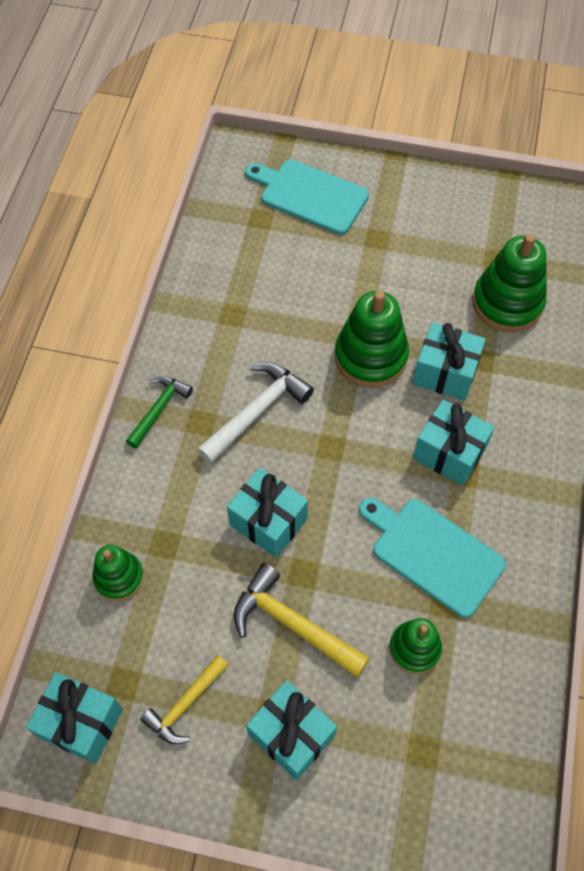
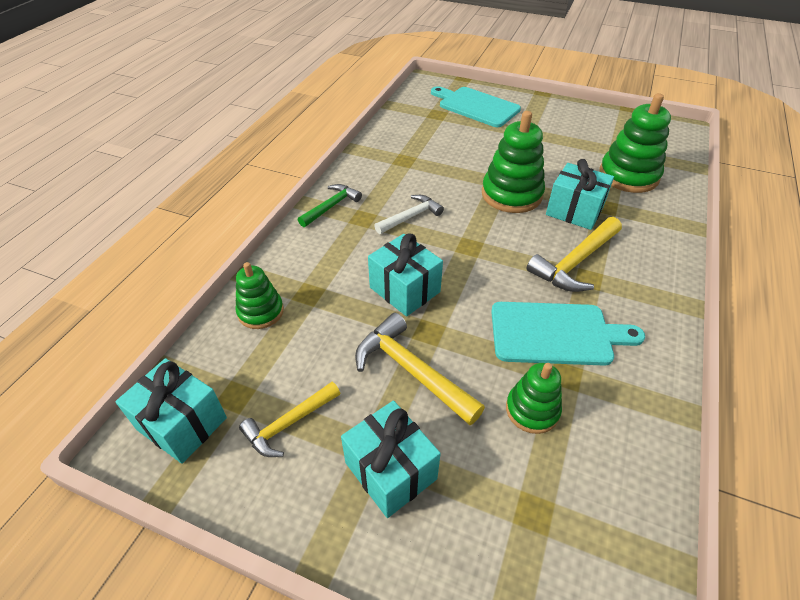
camera: 10 degrees right, 15 degrees down
white hammer [197,362,314,464] -> white hammer [374,195,444,234], size x0.66
turquoise cutting board [359,498,506,618] -> turquoise cutting board turned 135 degrees clockwise [491,302,645,366]
turquoise gift [413,399,495,486] -> yellow hammer [526,217,622,292]

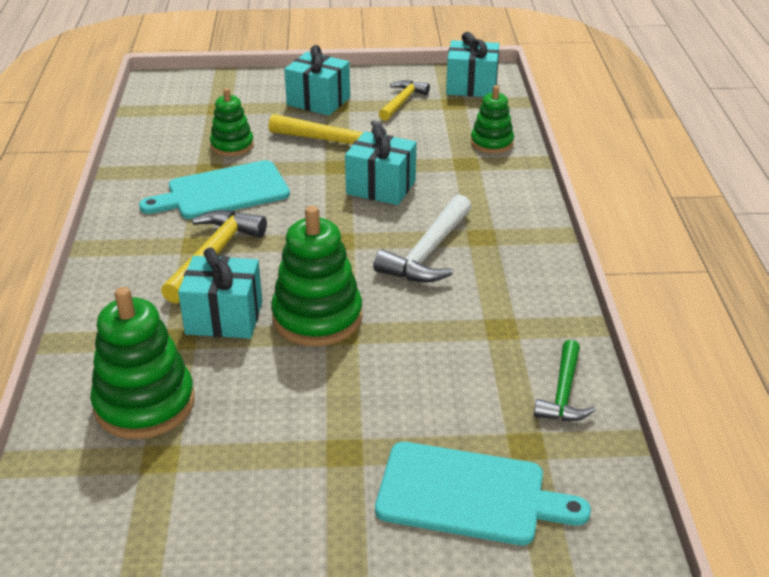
camera: 155 degrees right, 10 degrees down
green hammer [298,184,362,227] -> green hammer moved to [534,340,596,421]
white hammer [374,195,444,234] -> white hammer [373,195,471,282], size x1.52

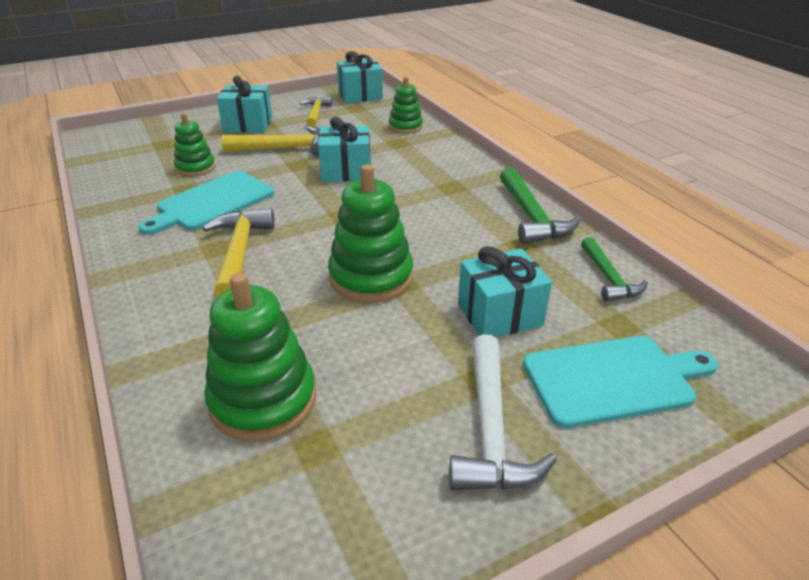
camera: 25 degrees left, 0 degrees up
turquoise gift [178,248,262,339] -> turquoise gift moved to [458,246,552,338]
white hammer [373,195,471,282] -> white hammer moved to [449,334,557,490]
none -> green hammer [500,167,580,244]

